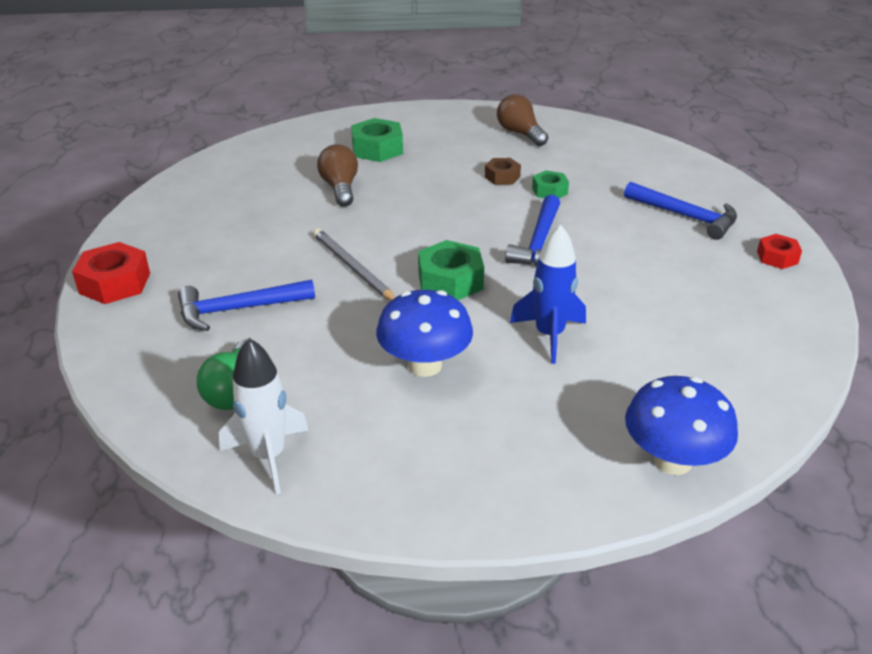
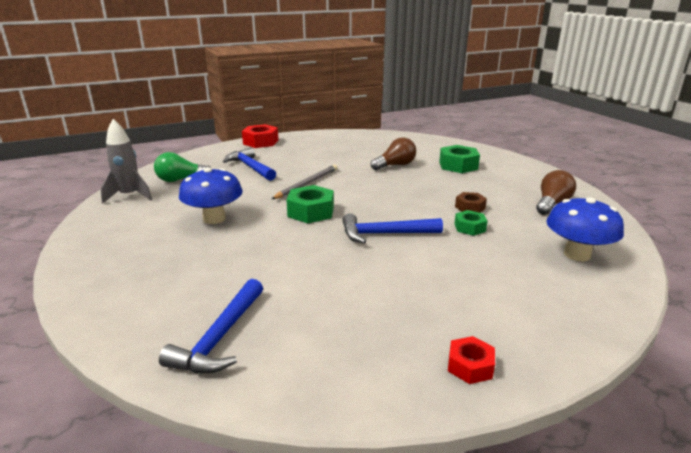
camera: 70 degrees right, 10 degrees down
white rocket [219,338,309,494] -> grey rocket [101,119,152,204]
blue rocket [510,224,586,364] -> none
blue hammer [624,182,737,240] -> blue hammer moved to [159,279,263,373]
blue mushroom [625,376,738,475] -> blue mushroom moved to [546,197,624,262]

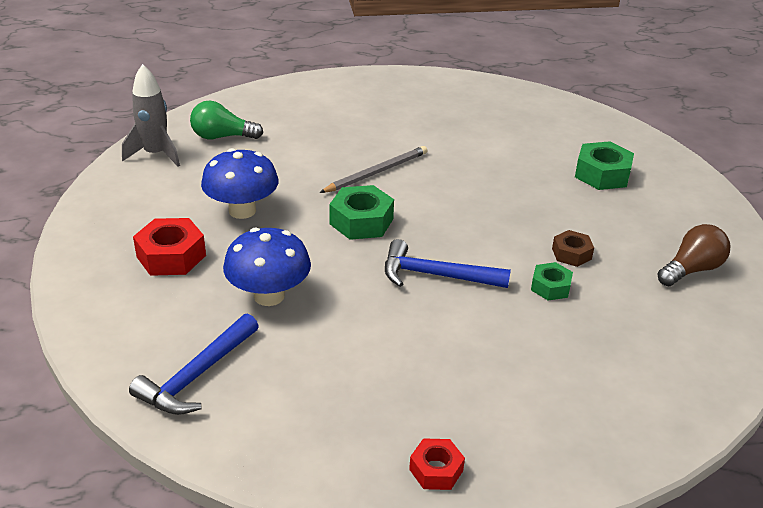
camera: 15 degrees right, 10 degrees up
blue hammer [223,147,276,181] -> none
red nut [242,124,279,148] -> red nut moved to [133,218,206,276]
brown light bulb [371,137,416,170] -> none
blue mushroom [546,197,624,262] -> blue mushroom moved to [223,228,311,306]

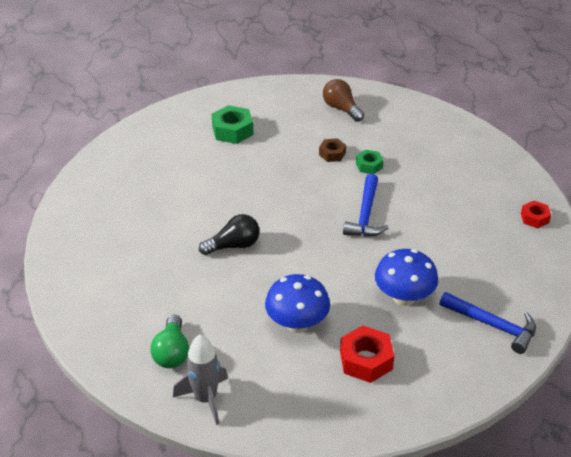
camera: 90 degrees left, 5 degrees up
grey pencil [320,146,427,193] -> black light bulb [199,214,259,255]
green nut [329,185,394,240] -> none

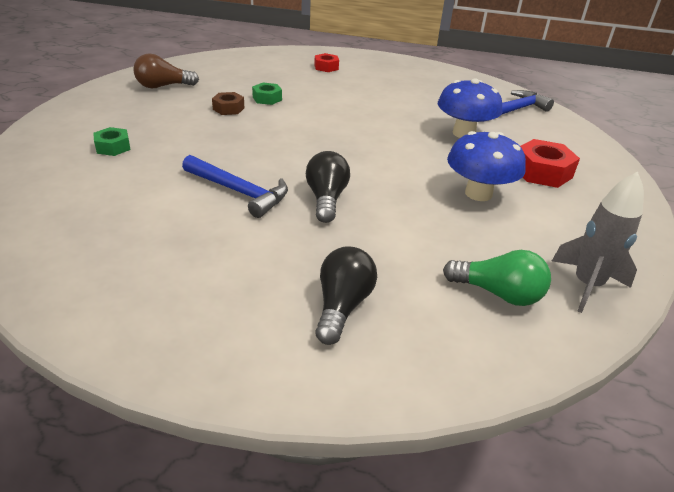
camera: 70 degrees left, 5 degrees down
green nut [212,105,253,144] -> green nut [93,127,130,156], size x0.61
blue hammer [343,174,388,237] -> blue hammer moved to [182,155,288,218]
red nut [521,201,551,228] -> red nut moved to [314,53,339,72]
none -> black light bulb [315,246,377,345]

